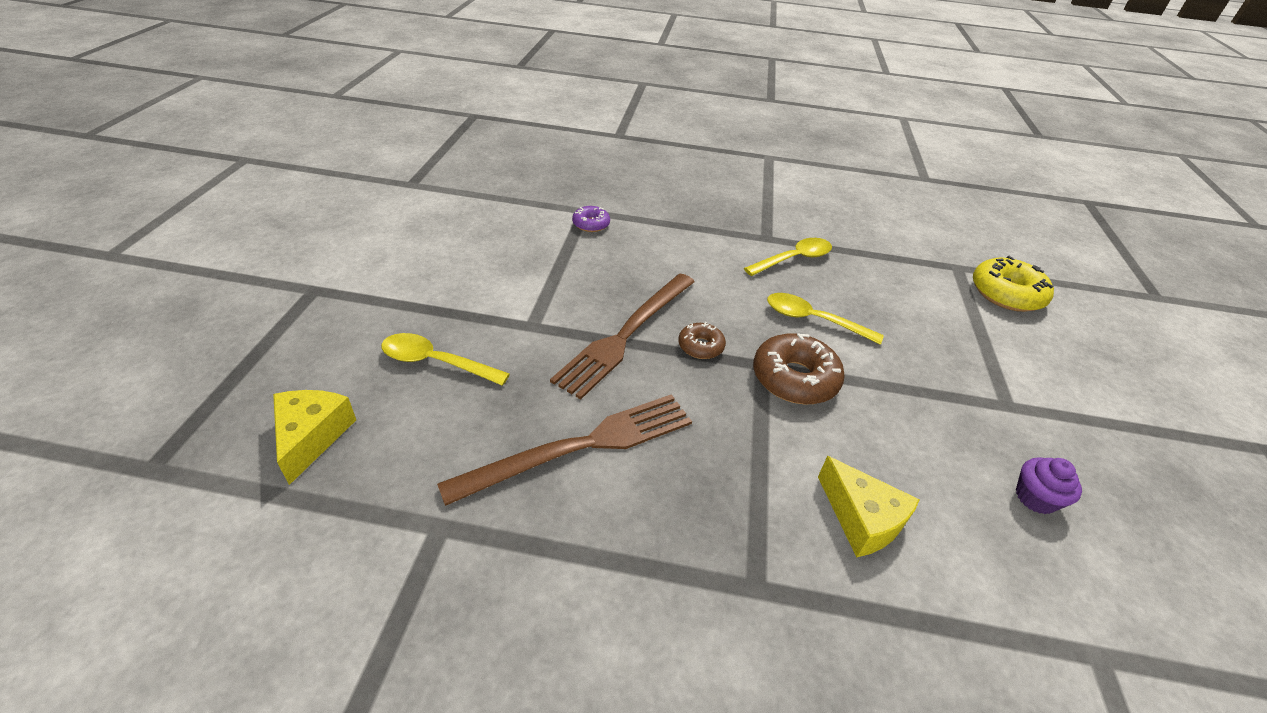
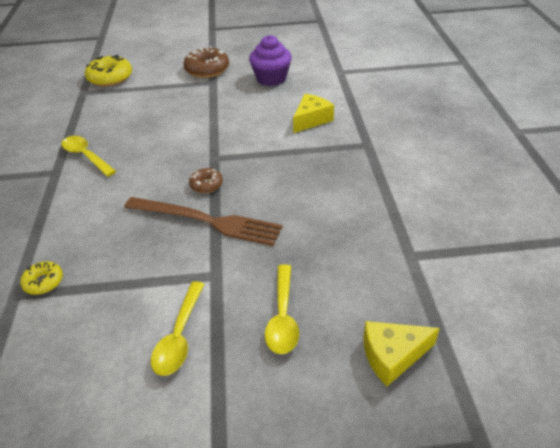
camera: 100 degrees left, 0 degrees up
brown fork [437,394,692,506] -> none
purple donut [572,206,610,232] -> yellow donut [20,261,63,295]
brown donut [753,333,845,404] -> brown donut moved to [184,46,229,78]
yellow spoon [767,293,884,345] -> yellow spoon moved to [151,281,204,376]
purple cupcake [1016,457,1082,514] -> purple cupcake [249,35,292,86], size x1.70

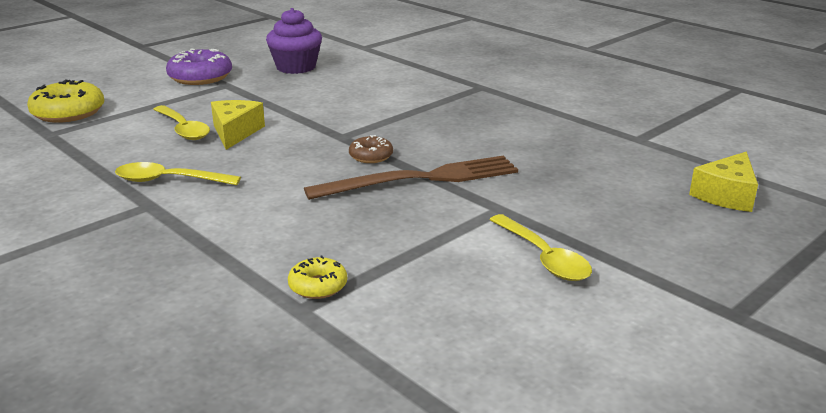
camera: 40 degrees left, 15 degrees down
brown donut [184,46,229,78] -> purple donut [166,48,232,85]
yellow spoon [265,264,299,354] -> yellow spoon moved to [153,105,210,140]
yellow cheese [293,94,334,133] -> yellow cheese moved to [211,100,265,150]

